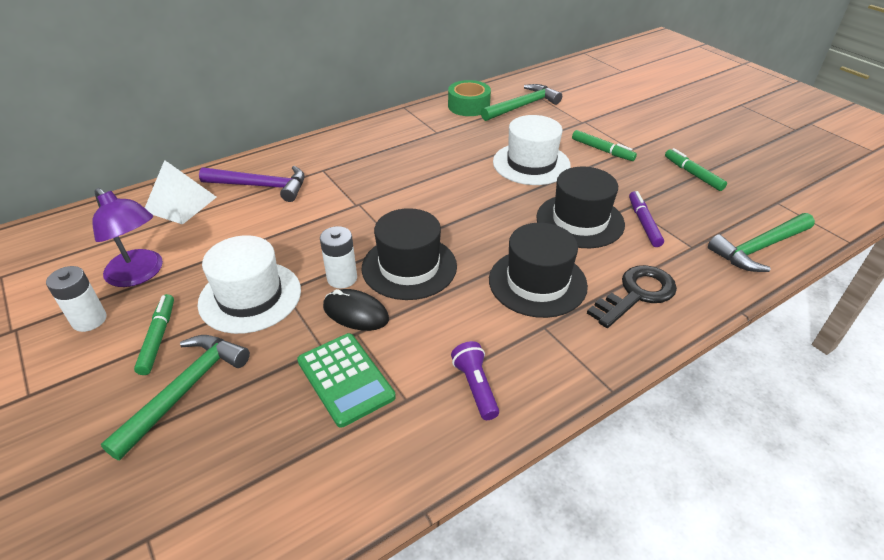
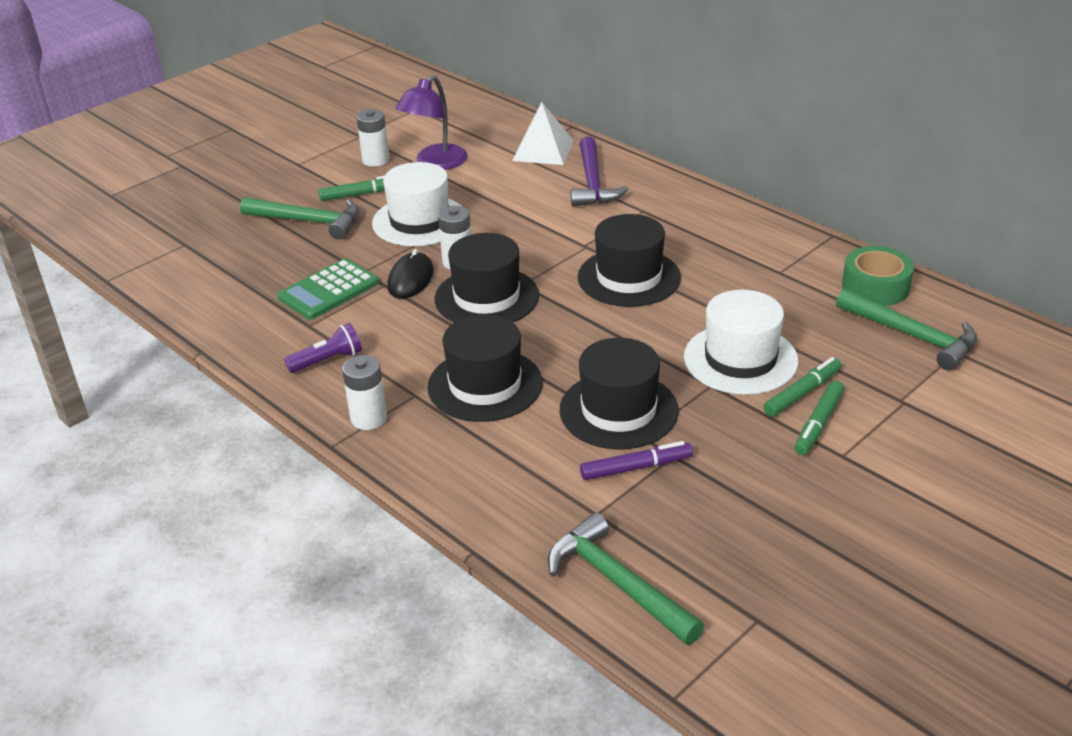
camera: 80 degrees right, 5 degrees down
black key [587,265,677,328] -> none
green marker [665,148,727,191] -> green marker moved to [763,357,842,416]
none -> white battery [342,355,387,430]
none -> black hat [578,214,681,307]

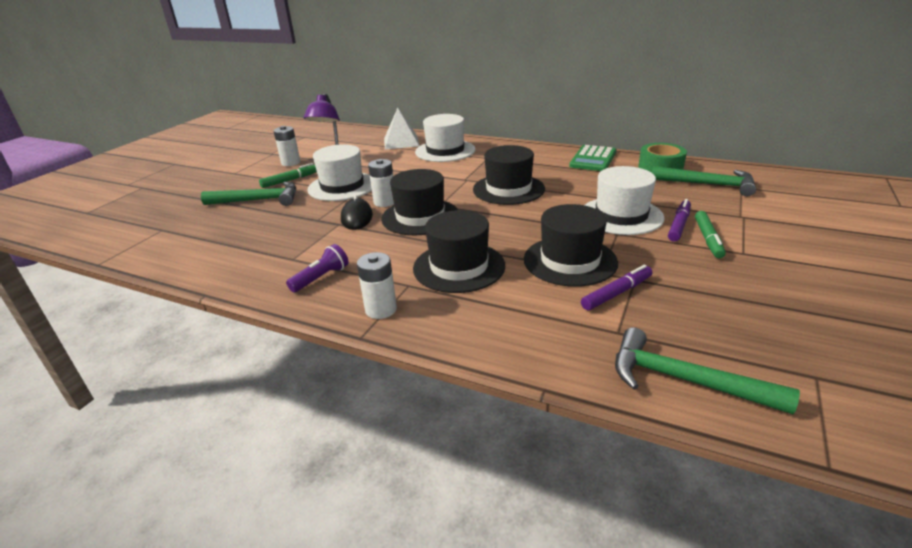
camera: 20 degrees left, 5 degrees down
green calculator [277,258,379,320] -> green calculator moved to [569,145,616,171]
purple hammer [571,137,629,206] -> white hat [415,114,476,162]
green marker [763,357,842,416] -> purple marker [668,199,691,241]

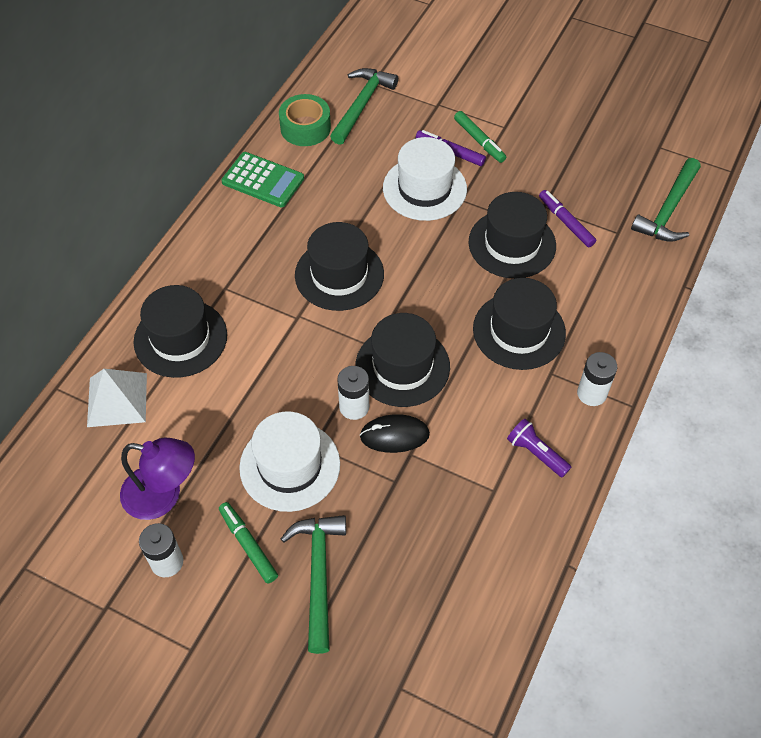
camera: 90 degrees left, 25 degrees up
white hat [415,114,476,162] -> black hat [134,285,227,378]
green marker [695,211,726,258] -> green marker turned 45 degrees clockwise [454,111,506,163]

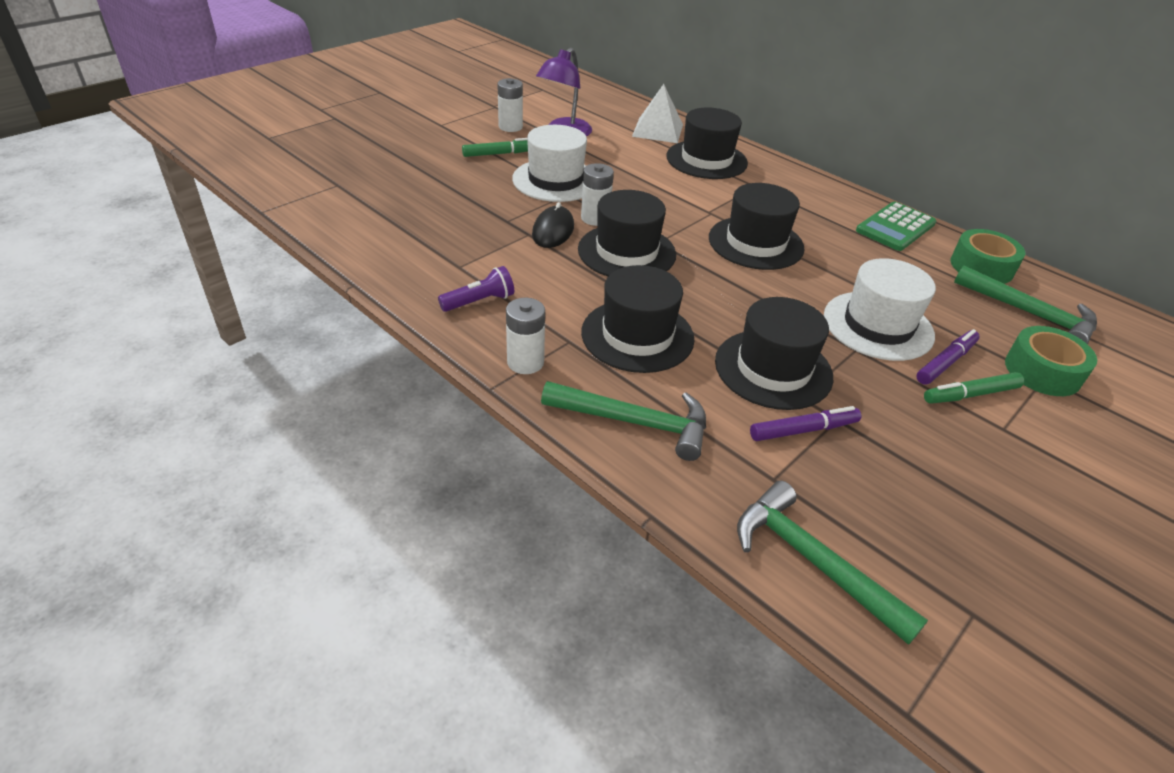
camera: 105 degrees right, 15 degrees down
green hammer [281,515,346,654] -> green hammer moved to [541,381,706,461]
none -> green tape [1005,326,1097,396]

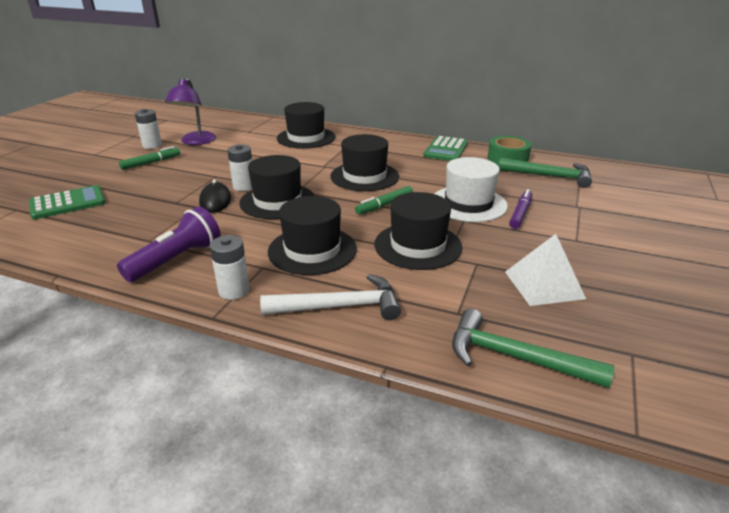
camera: 20 degrees left, 10 degrees down
purple flashlight [438,266,514,312] -> purple flashlight [117,206,221,282], size x1.61
white hat [512,125,587,202] -> none
green hammer [541,381,706,461] -> white hammer [260,274,401,320]
white pyramid [632,84,683,143] -> white pyramid moved to [505,234,586,306]
purple marker [750,406,861,441] -> none
green marker [924,372,1024,404] -> green marker moved to [355,186,413,215]
green tape [1005,326,1097,396] -> none
none -> green calculator [29,185,105,219]

